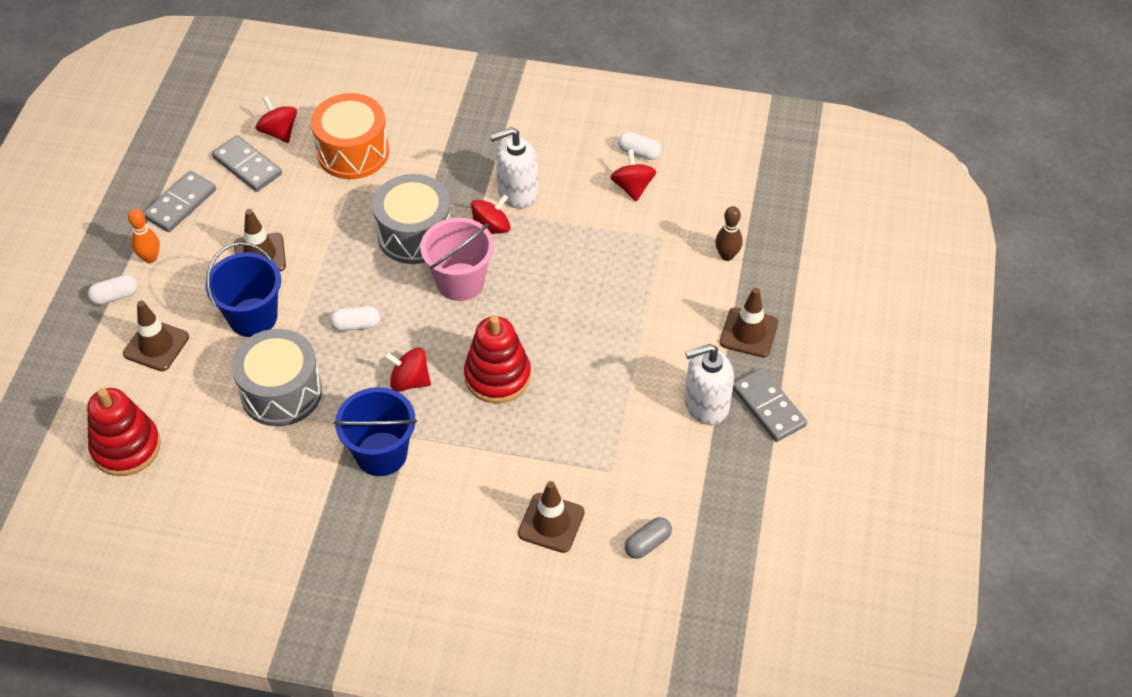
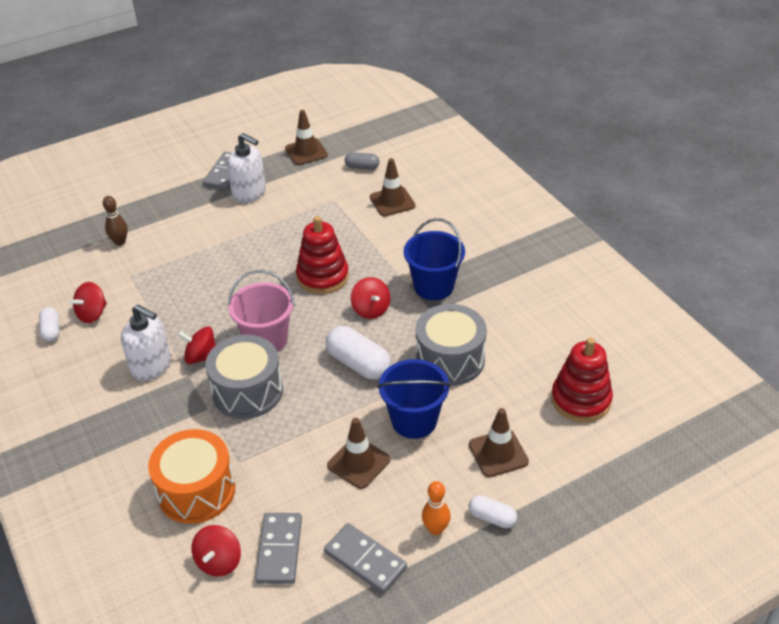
camera: 130 degrees left, 10 degrees down
grey domino [143,171,216,232] -> grey domino turned 45 degrees clockwise [324,523,407,594]
white capsule [330,306,380,331] -> white capsule [326,326,391,380], size x1.74
brown traffic cone [720,288,778,357] -> brown traffic cone moved to [285,110,328,165]

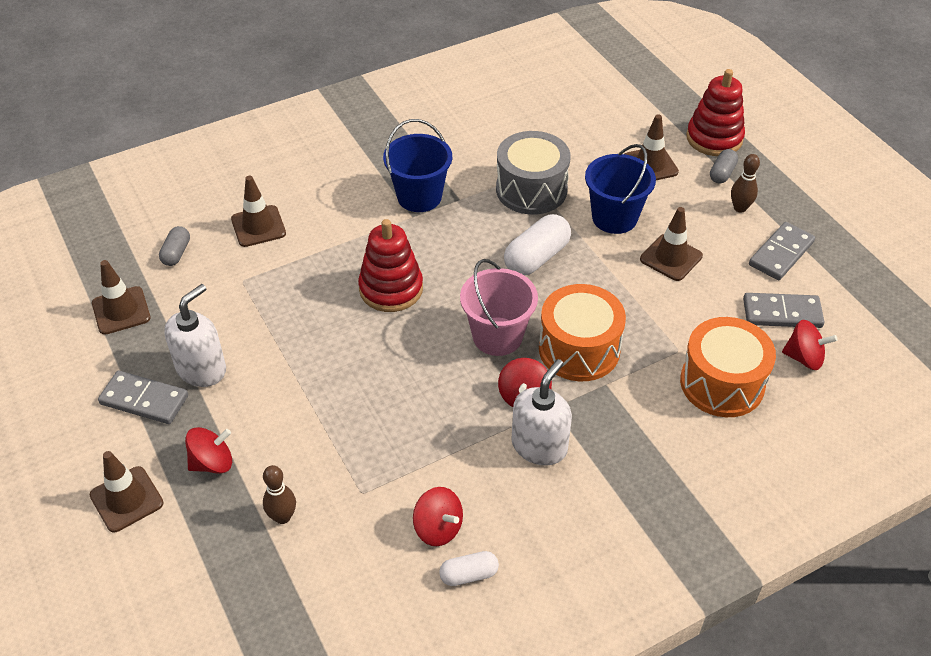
camera: 90 degrees left, 5 degrees up
grey drum [205,335,283,419] -> orange drum [539,284,626,381]
red spinning top [351,277,390,319] -> red spinning top moved to [185,427,232,474]
orange bowling pin [422,481,451,535] -> brown bowling pin [731,154,760,213]
white capsule [469,495,517,528] -> grey capsule [710,149,738,184]
red stacking toy [551,338,613,422] -> red stacking toy moved to [686,69,745,156]
none -> brown traffic cone [90,451,164,532]

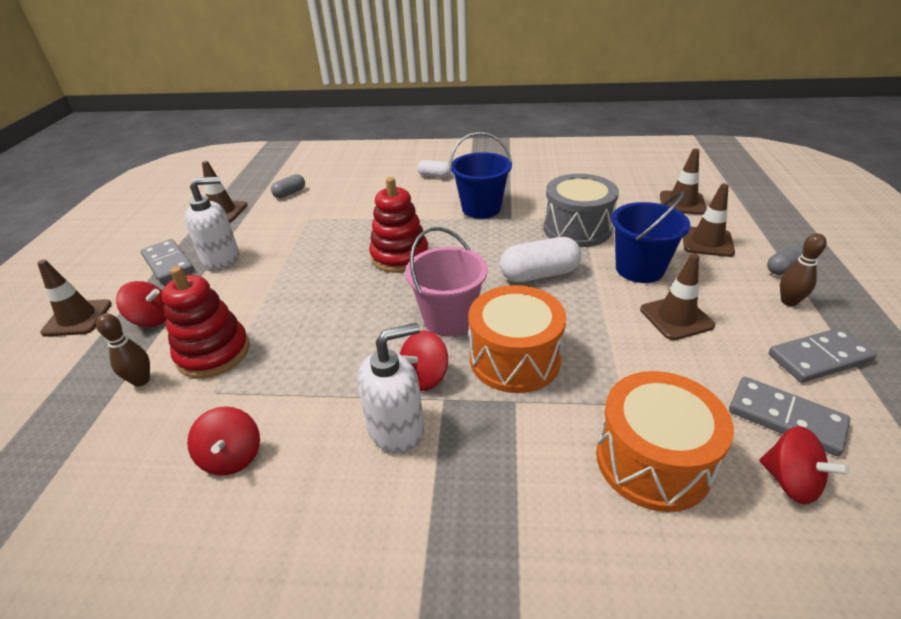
camera: 35 degrees right, 10 degrees down
brown traffic cone [231,176,286,247] -> brown traffic cone moved to [660,148,707,215]
white capsule [439,551,499,586] -> white capsule moved to [417,160,452,178]
red stacking toy [686,69,745,156] -> red stacking toy moved to [161,266,250,378]

